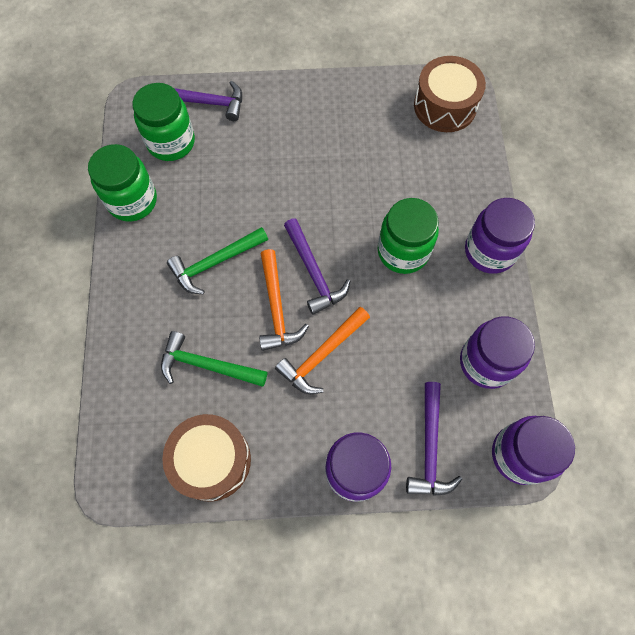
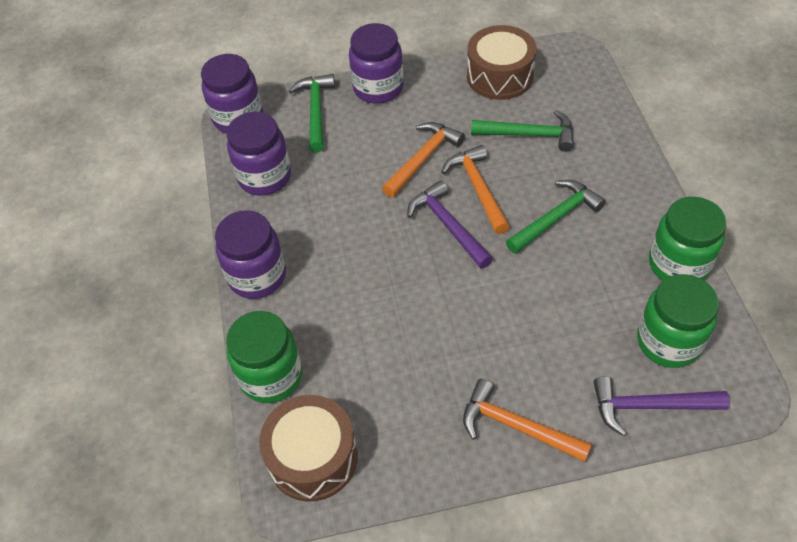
camera: 175 degrees right, 15 degrees down
green jar [378,198,439,274] -> green jar moved to [226,311,302,403]
purple hammer [406,382,462,496] -> green hammer [289,74,335,153]
none -> orange hammer [463,379,592,462]

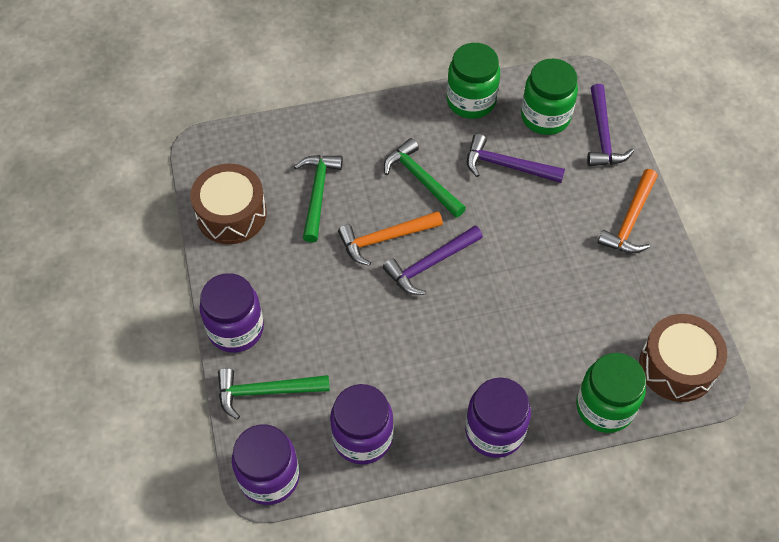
camera: 95 degrees left, 5 degrees up
orange hammer [382,122,465,197] -> none
none -> purple hammer [467,134,565,183]

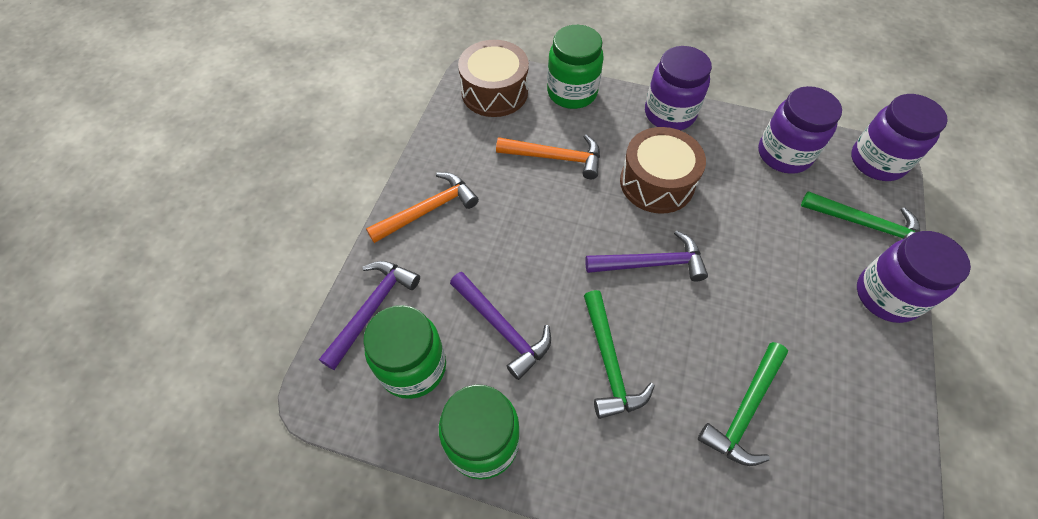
camera: 150 degrees left, 0 degrees up
brown drum [190,164,267,244] -> brown drum moved to [620,127,706,213]
orange hammer [338,211,443,266] -> orange hammer moved to [496,135,600,179]

